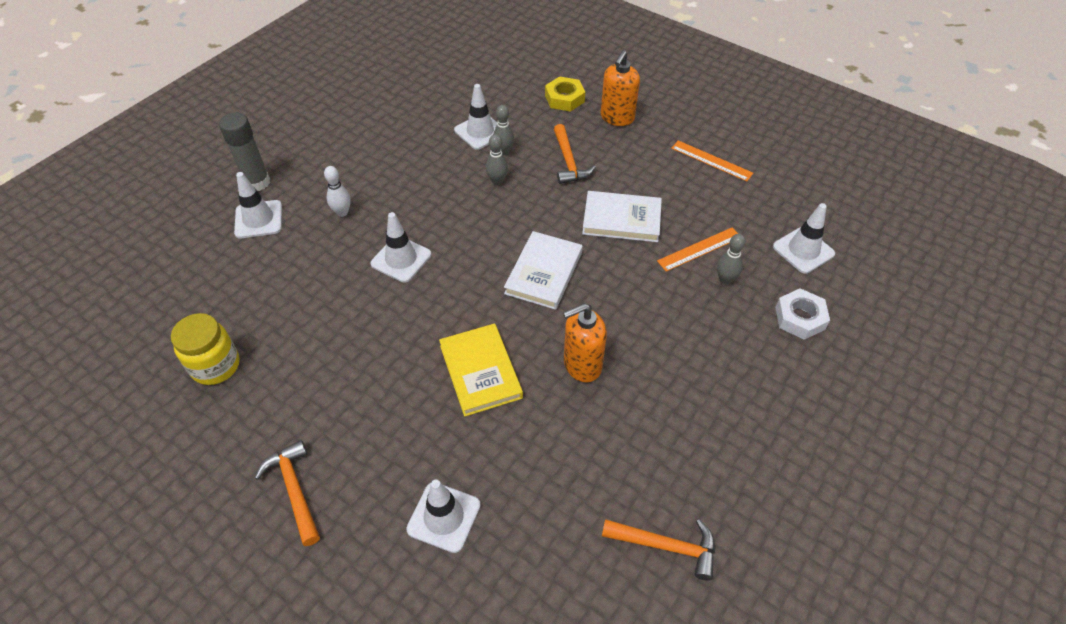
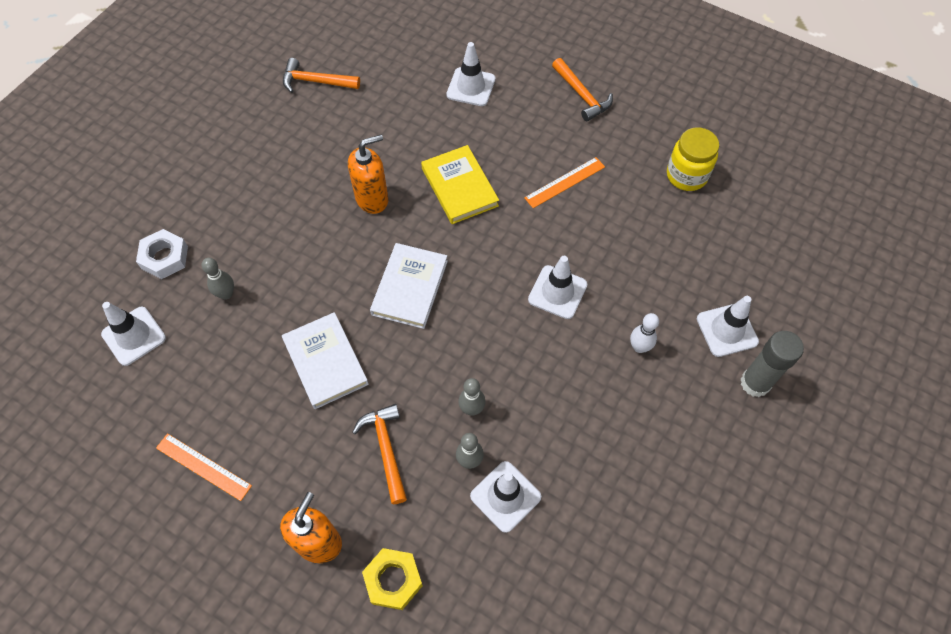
camera: 175 degrees right, 10 degrees up
white book [582,191,662,242] -> white book turned 60 degrees clockwise [282,312,369,409]
orange ruler [657,228,738,272] -> orange ruler moved to [524,157,605,208]

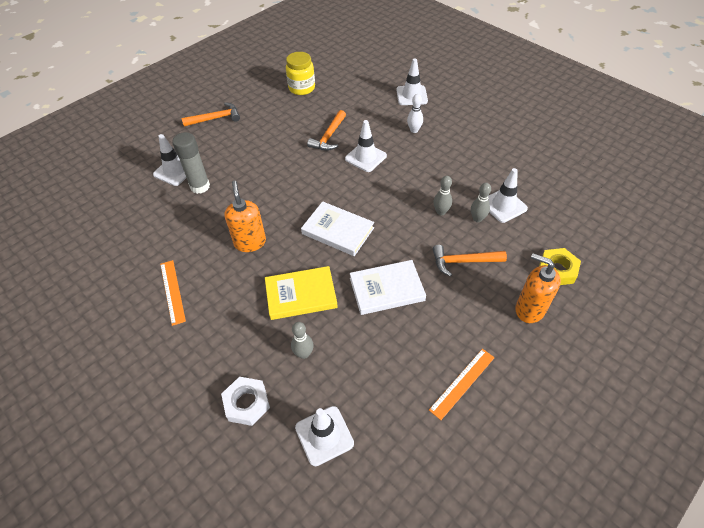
camera: 75 degrees left, 10 degrees down
orange hammer [283,58,360,93] -> orange hammer moved to [307,110,346,151]
yellow book [421,145,499,224] -> yellow book moved to [265,266,338,320]
orange ruler [524,157,605,208] -> orange ruler moved to [160,260,186,326]
grey glue stick [740,331,804,397] -> grey glue stick moved to [172,132,210,194]

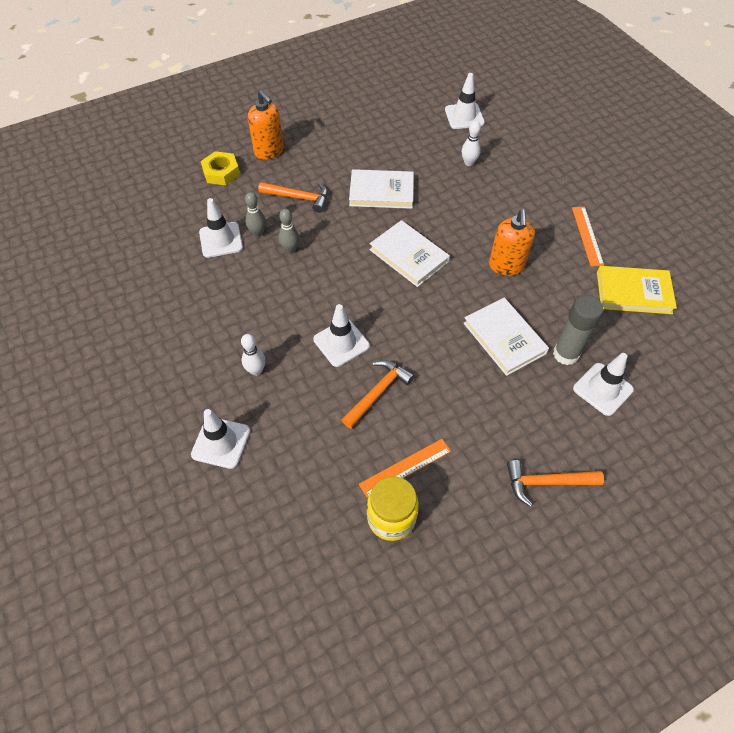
camera: 165 degrees left, 5 degrees up
white nut [221,377,270,426] -> none
yellow book [265,266,338,320] -> yellow book moved to [597,266,677,314]
grey bowling pin [291,322,314,359] -> white bowling pin [462,121,481,166]
orange ruler [429,349,495,420] -> orange ruler moved to [359,439,451,498]
none -> white book [463,298,549,376]

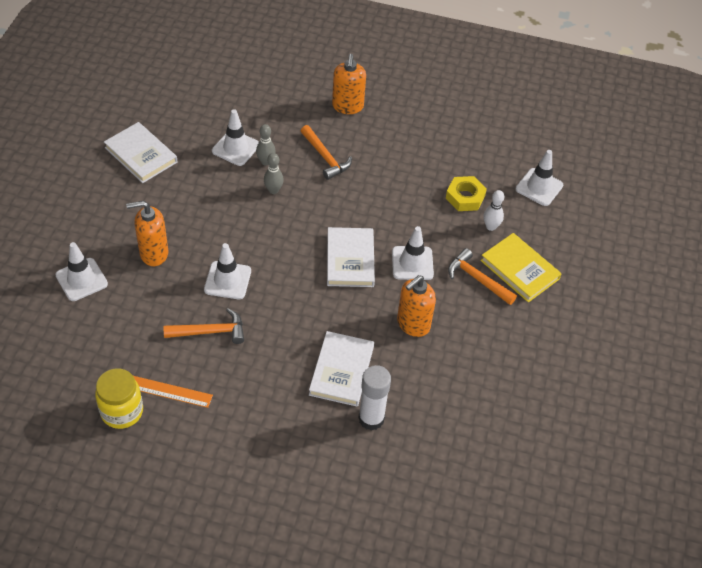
camera: 40 degrees right, 5 degrees down
yellow nut [201,151,240,185] -> yellow nut moved to [446,176,487,211]
white bowling pin [241,334,265,376] -> orange soap dispenser [126,201,168,266]
white book [349,169,414,209] -> white book moved to [104,122,178,183]
orange hammer [507,460,604,507] -> orange hammer moved to [448,248,517,305]
grey glue stick [553,295,604,365] -> white glue stick [358,365,391,431]
orange ruler [572,207,604,266] -> none
white traffic cone [573,353,634,416] -> white traffic cone moved to [392,226,434,280]
yellow book [597,266,677,314] -> yellow book moved to [480,233,562,303]

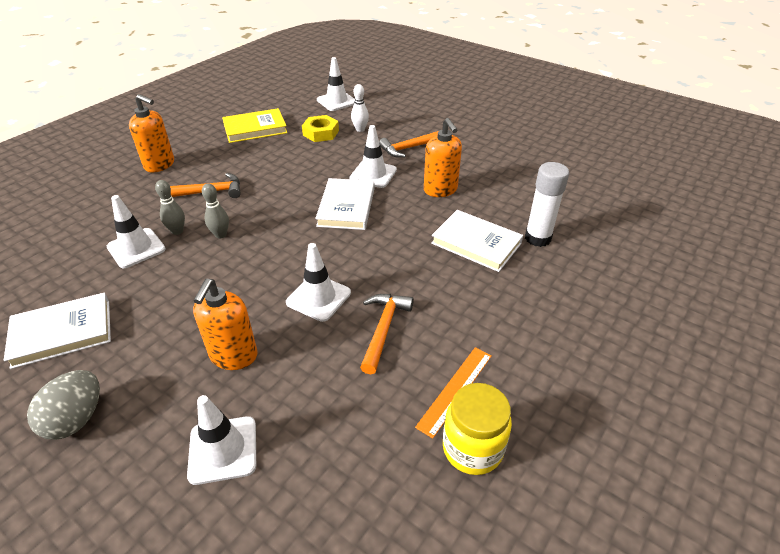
camera: 65 degrees left, 10 degrees down
white book [327,227,375,287] -> white book turned 75 degrees clockwise [315,178,375,230]
yellow book [480,233,562,303] -> yellow book moved to [222,108,288,143]
none -> grey egg [27,370,100,440]

